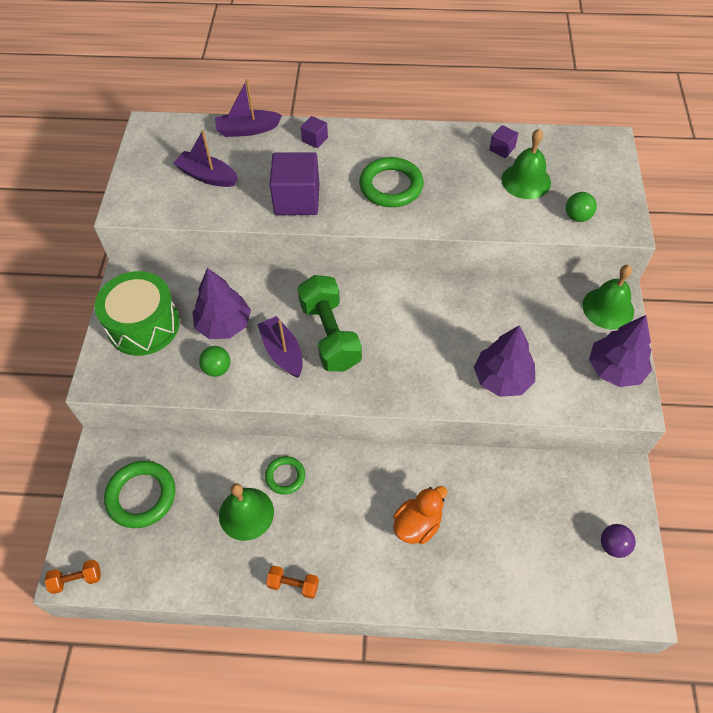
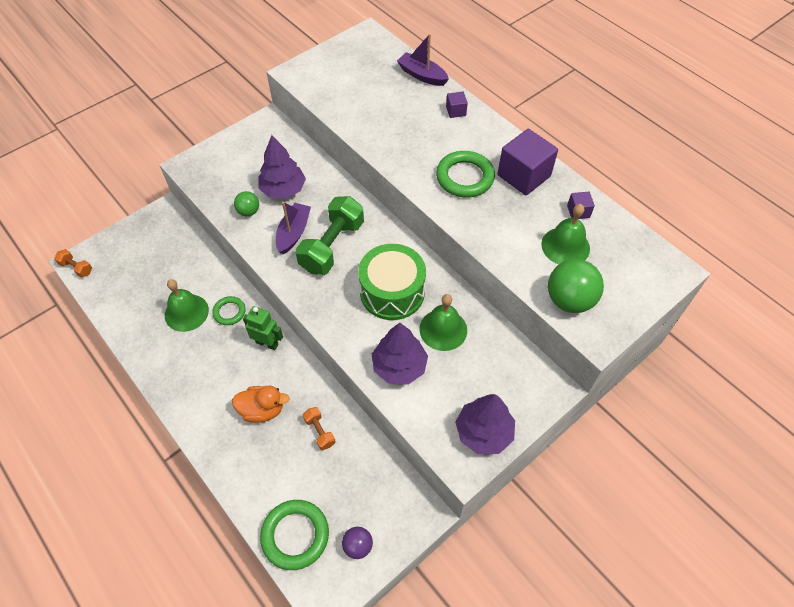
camera: 45 degrees right, 0 degrees up
green drum [95,271,180,356] -> green drum moved to [358,244,426,320]
green ring [104,461,175,528] -> green ring moved to [260,500,329,570]
purple boat [173,130,238,187] -> none
orange dumbbell [266,566,319,599] -> orange dumbbell moved to [303,407,336,450]
purple cube [270,152,319,215] -> purple cube moved to [497,129,558,195]
green ball [566,192,597,222] -> green ball [548,259,604,313], size x1.80
green bell [582,265,634,329] -> green bell moved to [419,294,467,351]
none -> green robot [243,306,283,350]

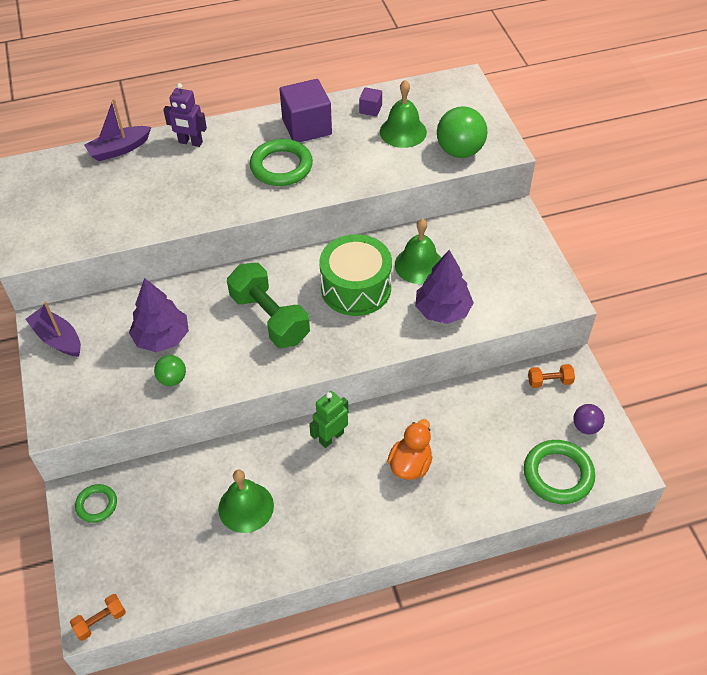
camera: 65 degrees left, 5 degrees down
green ring [212,296,246,325] -> green ring moved to [75,484,117,523]
purple boat [276,202,311,254] -> purple boat moved to [25,301,81,357]
orange dumbbell [303,407,336,450] -> orange dumbbell moved to [528,364,575,388]
purple cube [446,92,468,118] -> purple robot [163,83,207,147]
purple tree [455,394,515,454] -> none

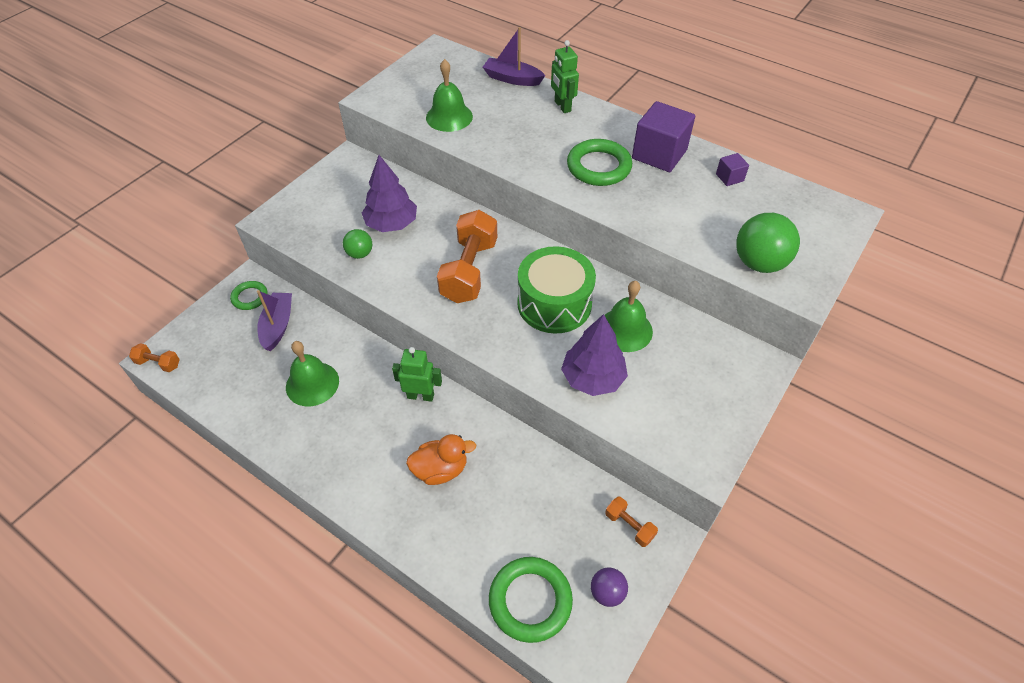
camera: 50 degrees right, 0 degrees up
purple boat [25,301,81,357] -> purple boat moved to [257,290,292,351]
purple robot [163,83,207,147] -> green robot [551,40,579,113]
green dumbbell [227,263,310,348] -> orange dumbbell [437,210,497,303]
green bell [380,80,427,148] -> green bell moved to [426,59,473,132]

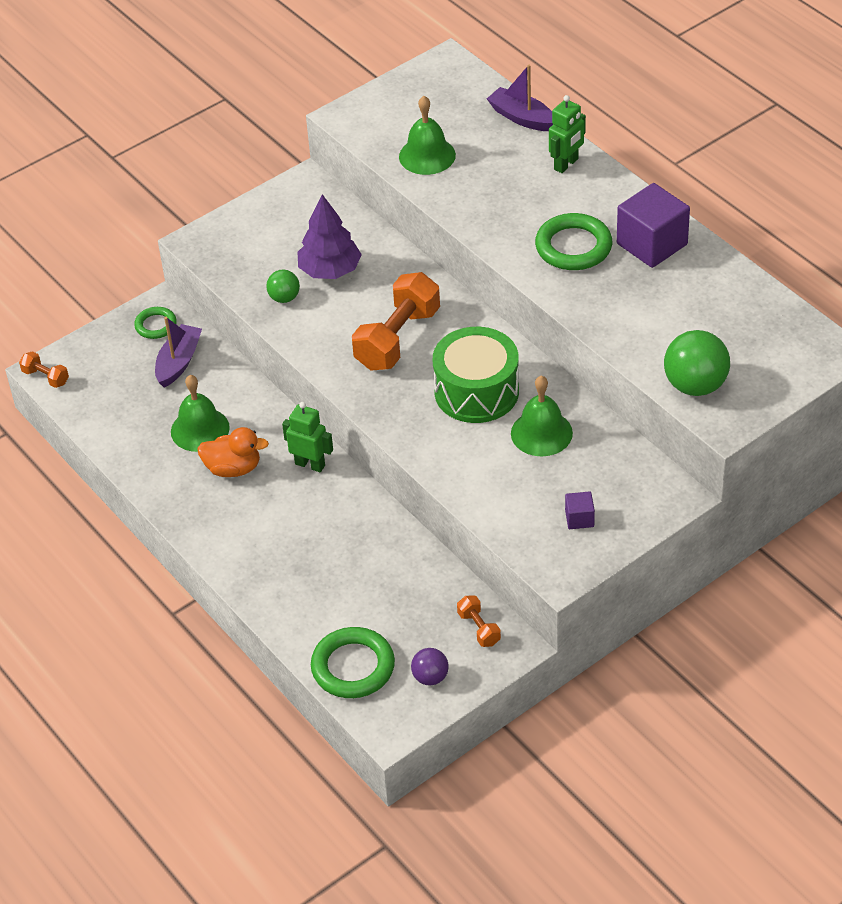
camera: 20 degrees right, 5 degrees down
orange duck [406,434,476,485] -> orange duck moved to [197,427,269,477]
green robot [551,40,579,113] -> green robot turned 135 degrees counterclockwise [549,95,586,173]
purple tree [561,314,628,396] -> none
purple cube [716,153,749,186] -> purple cube moved to [565,491,595,529]

